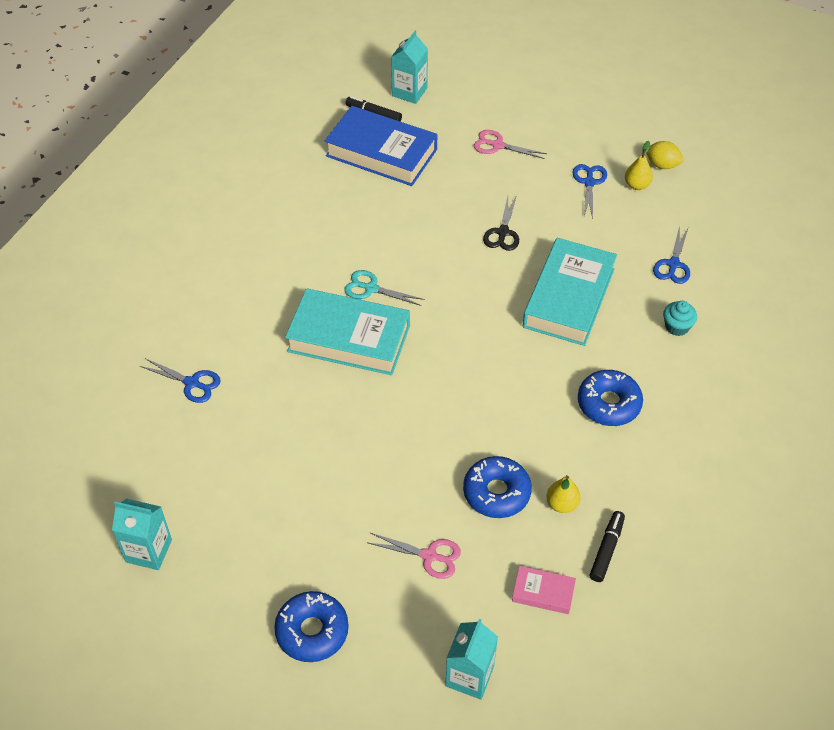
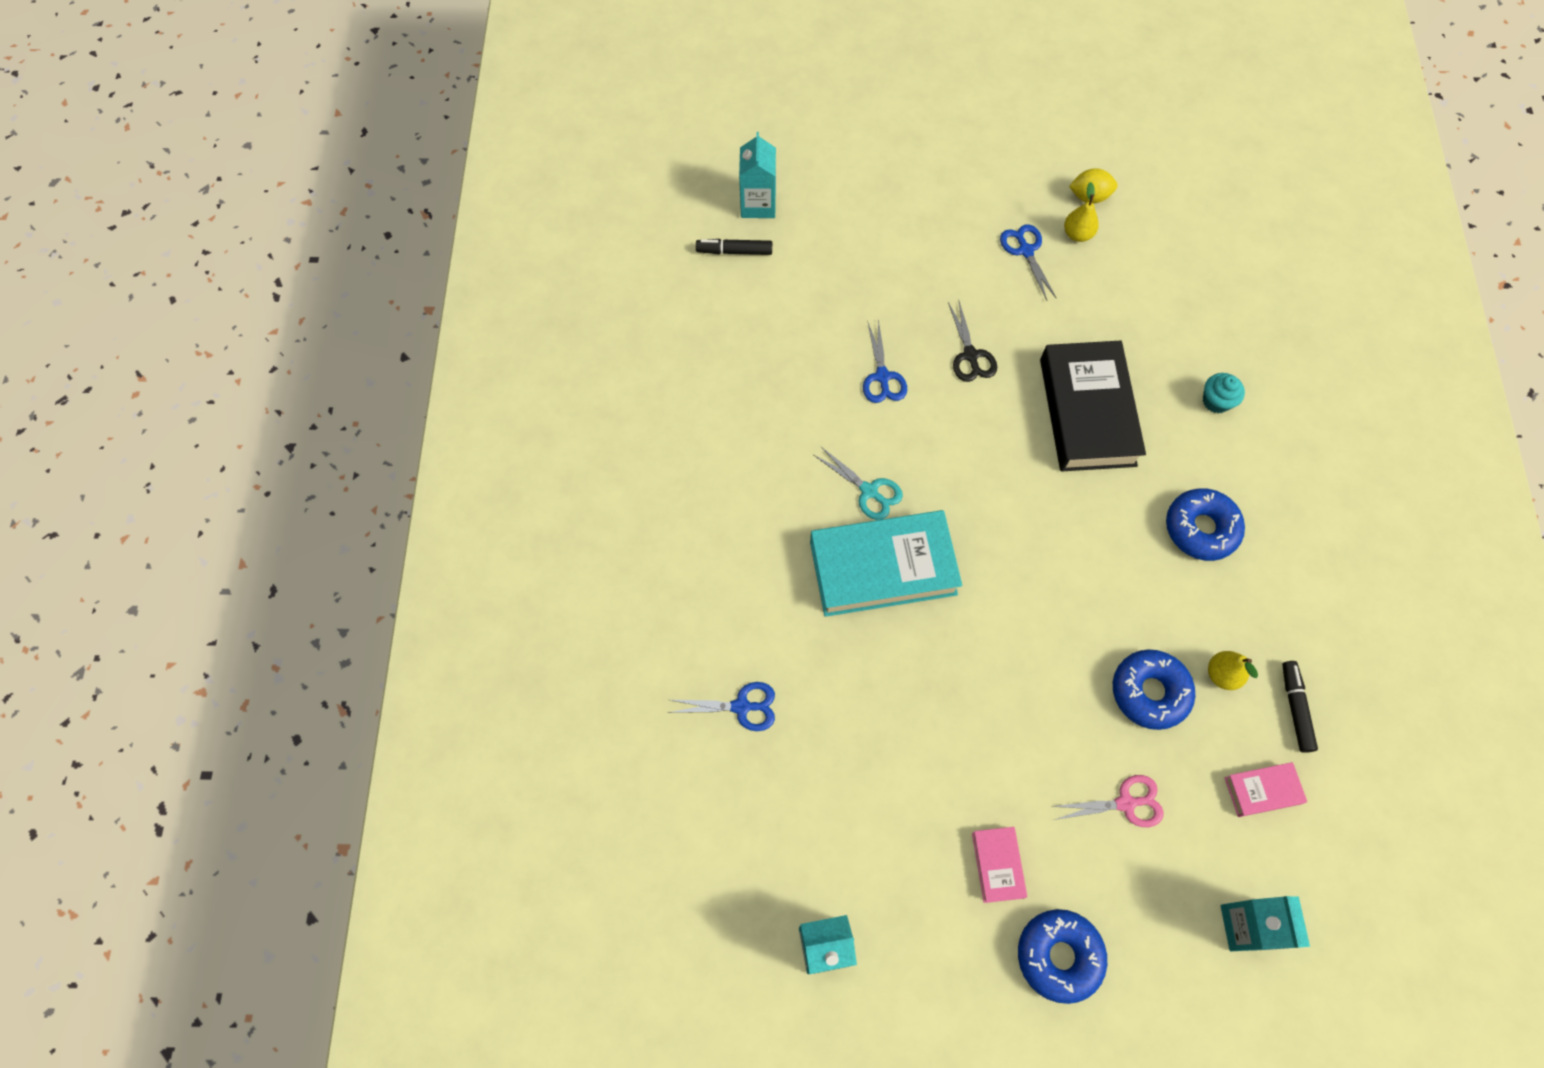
camera: 25 degrees left, 15 degrees up
blue book [325,106,437,186] -> none
turquoise scissors [344,270,425,306] -> turquoise scissors turned 135 degrees counterclockwise [814,447,903,520]
pink scissors [474,130,547,159] -> none
turquoise book [523,238,617,346] -> black book [1040,341,1146,471]
blue scissors [653,226,690,284] -> blue scissors moved to [863,319,907,403]
none -> pink book [972,827,1027,903]

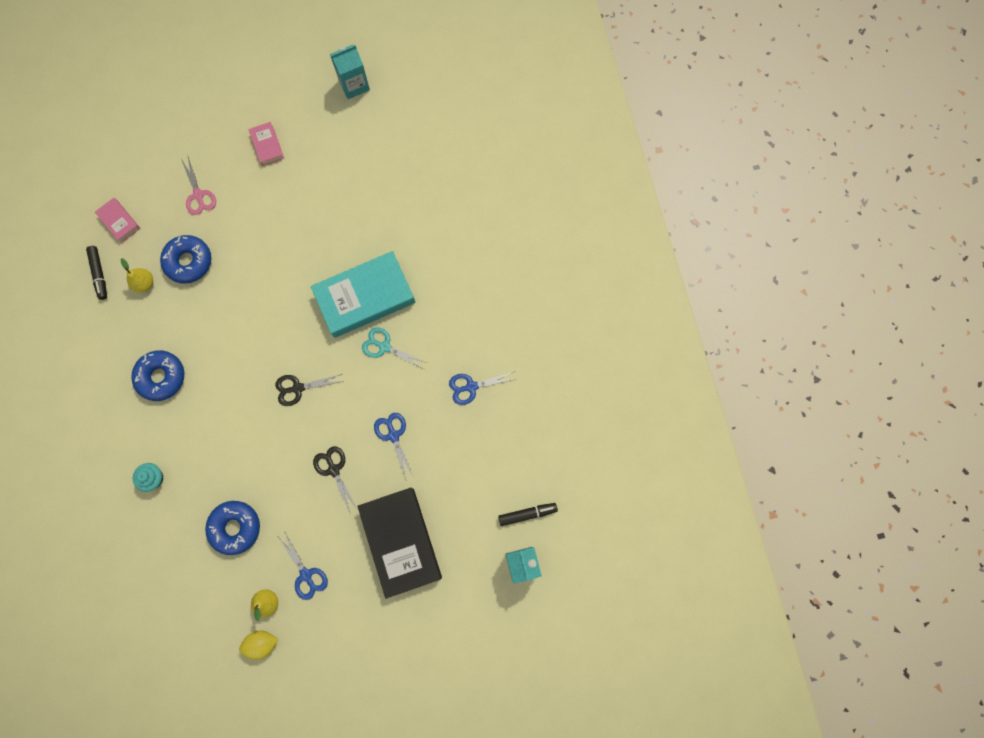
camera: 165 degrees right, 10 degrees up
blue scissors [668,682,775,731] -> blue scissors moved to [449,371,516,405]
blue donut [1018,909,1107,1004] -> blue donut moved to [205,501,260,555]
black book [1040,341,1146,471] -> black book moved to [357,488,442,599]
pink scissors [1051,775,1164,827] -> pink scissors turned 90 degrees counterclockwise [181,157,216,215]
turquoise carton [1221,896,1310,951] -> none
pink book [1224,762,1307,817] -> pink book turned 75 degrees clockwise [95,198,140,243]
none -> black scissors [275,374,344,406]

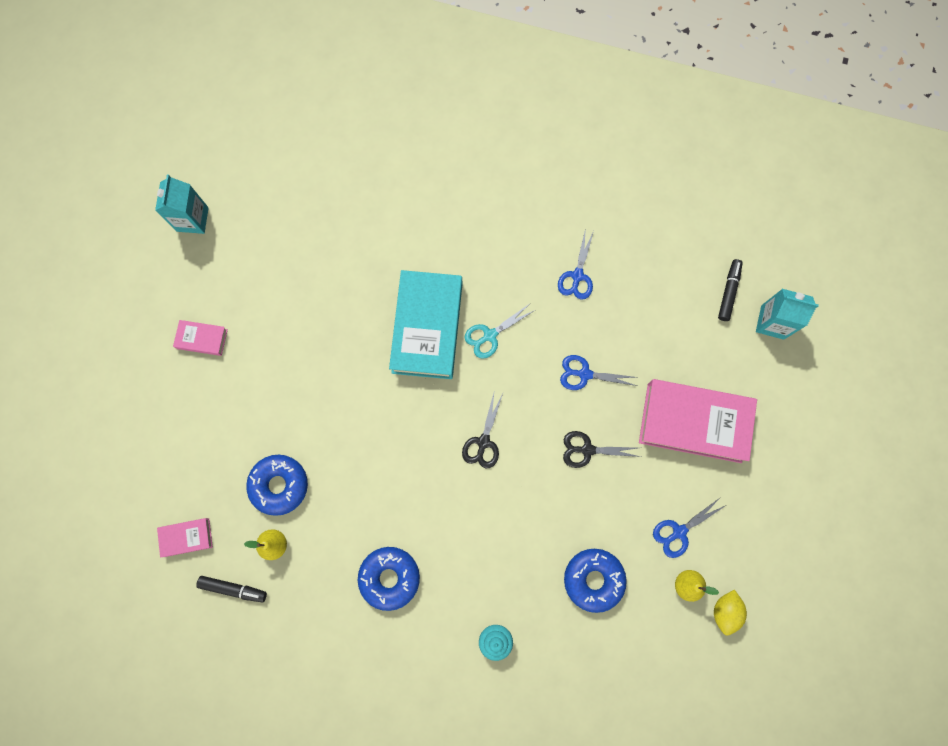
camera: 60 degrees left, 0 degrees up
pink scissors [181,157,216,215] -> none
blue scissors [278,531,328,600] -> blue scissors turned 150 degrees clockwise [653,497,725,558]
black book [357,488,442,599] -> pink book [639,379,757,463]

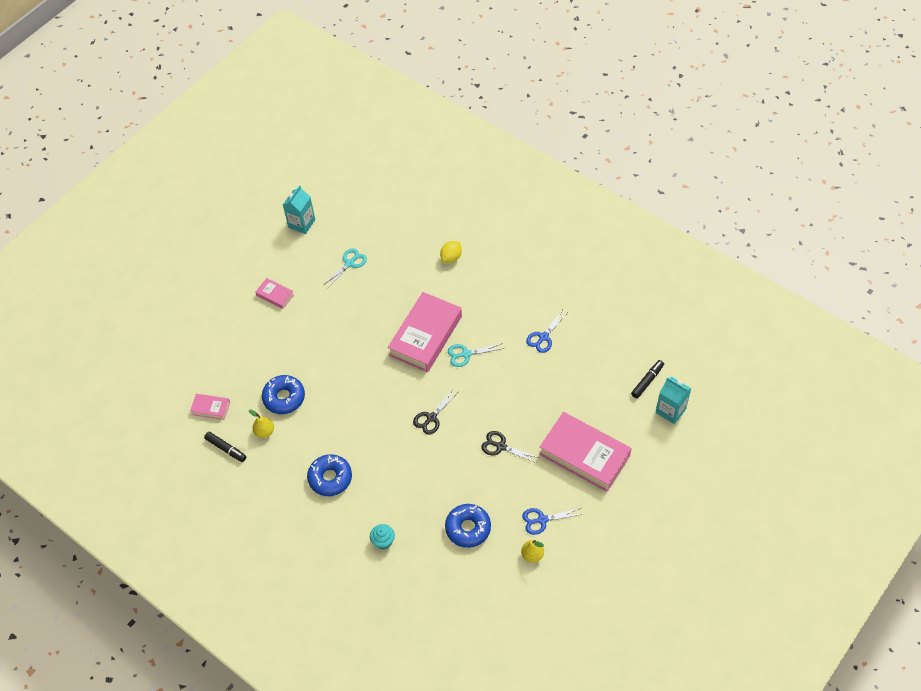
camera: 25 degrees right, 20 degrees down
turquoise book [389,270,462,379] -> pink book [388,292,462,372]
blue scissors [560,355,637,390] -> none
yellow lemon [714,590,747,635] -> yellow lemon moved to [440,241,462,263]
none -> turquoise scissors [323,248,367,289]

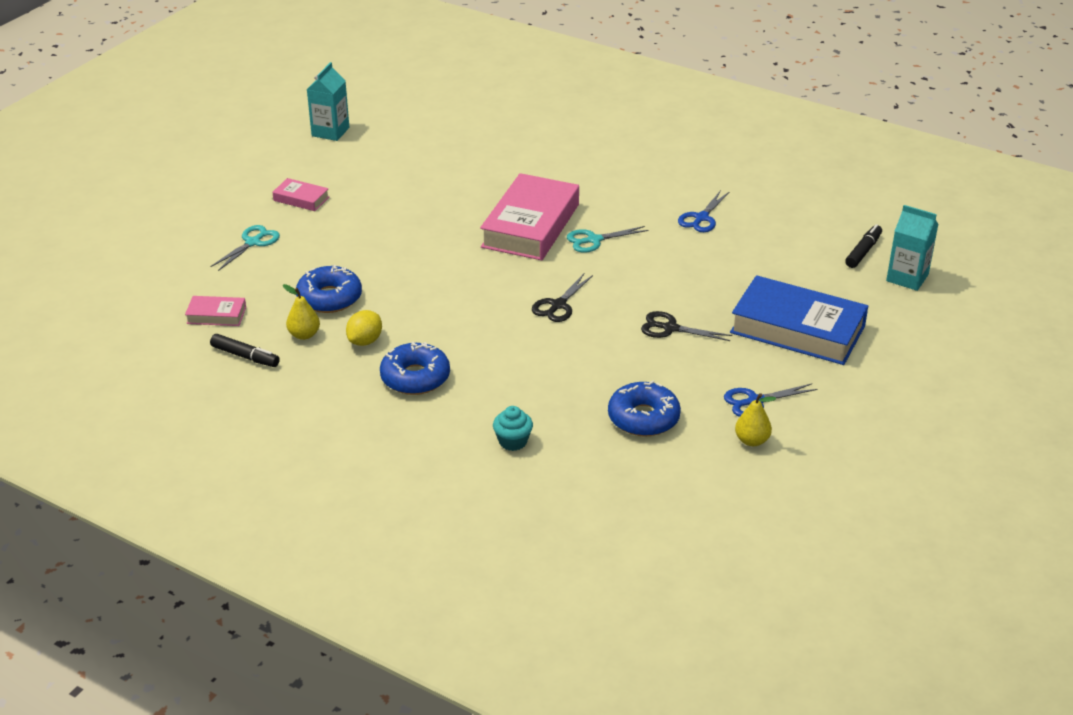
camera: 10 degrees left, 20 degrees down
turquoise scissors [323,248,367,289] -> turquoise scissors moved to [210,225,280,271]
yellow lemon [440,241,462,263] -> yellow lemon moved to [346,310,382,346]
pink book [539,412,632,492] -> blue book [730,275,868,365]

